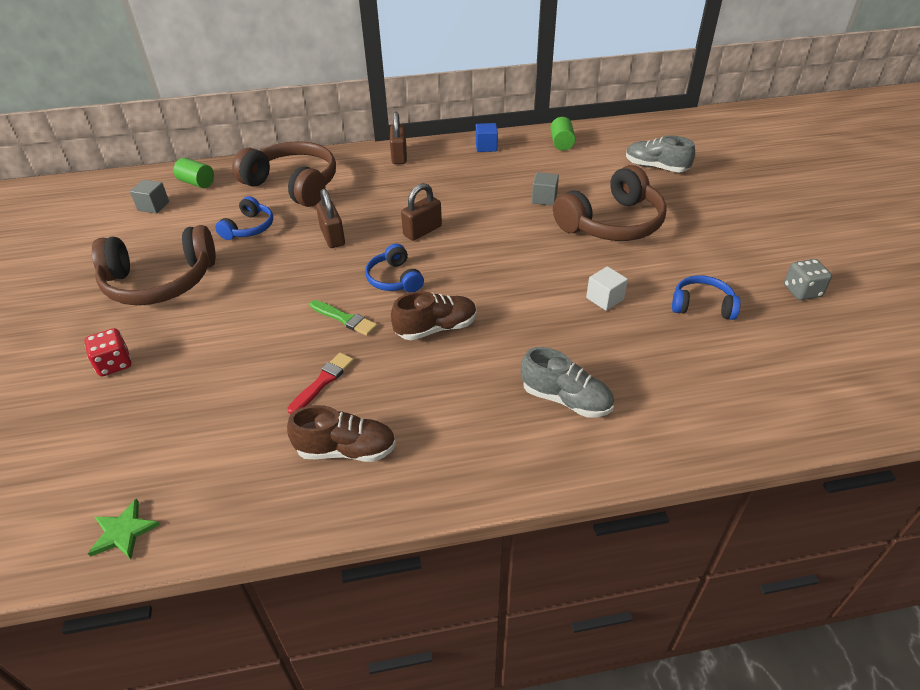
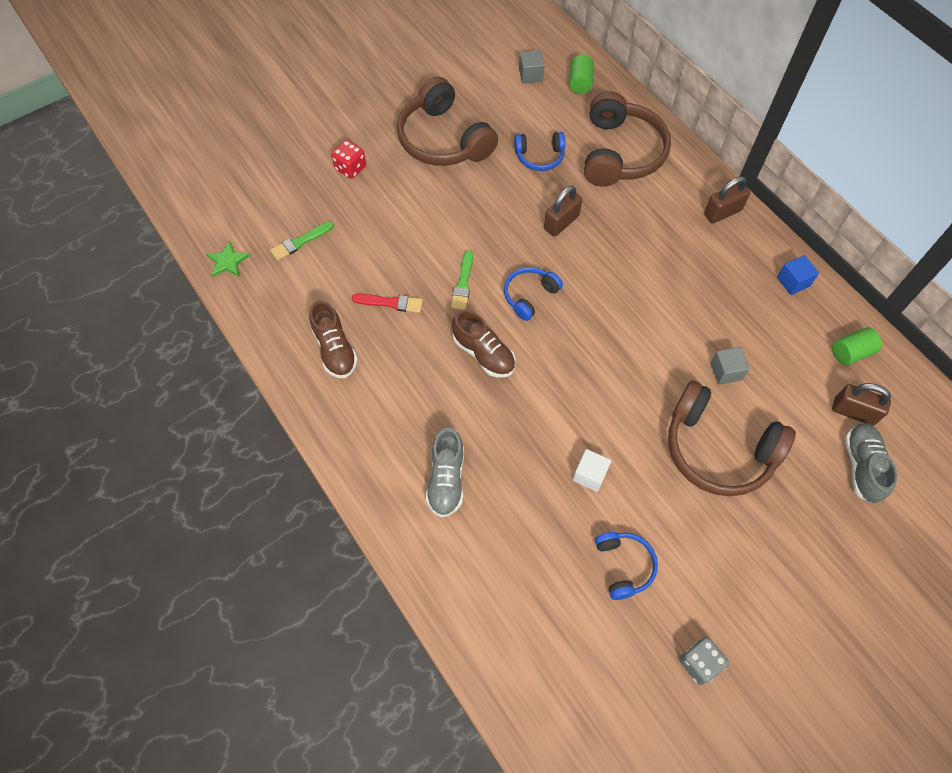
camera: 65 degrees right, 20 degrees up
brown padlock [401,183,442,241] -> brown padlock moved to [832,383,891,426]
none -> green brush [270,221,334,261]

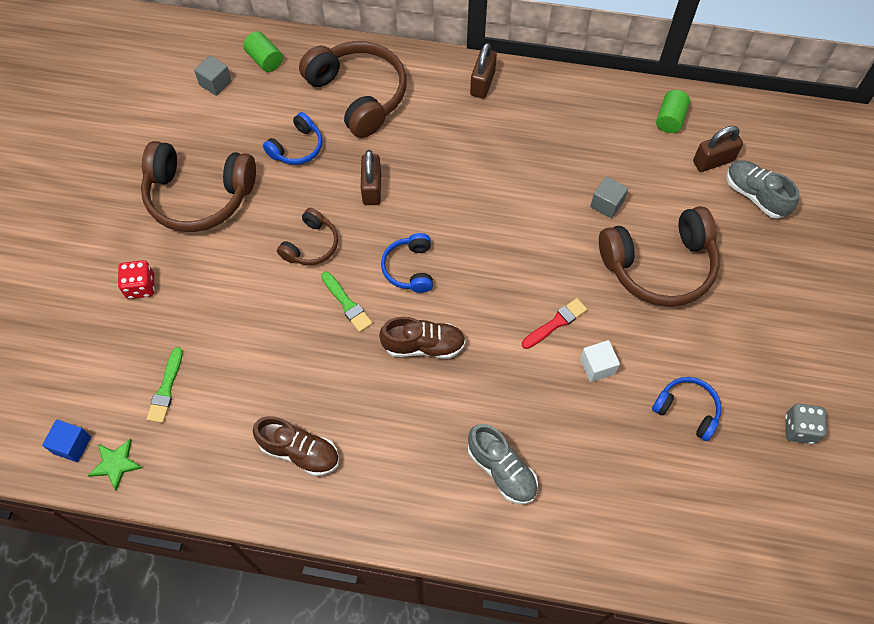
camera: 45 degrees left, 0 degrees up
red brush [352,294,423,313] -> red brush moved to [522,298,587,349]
blue cube [777,255,819,295] -> blue cube moved to [42,420,91,462]
none -> brown headphones [277,208,338,265]

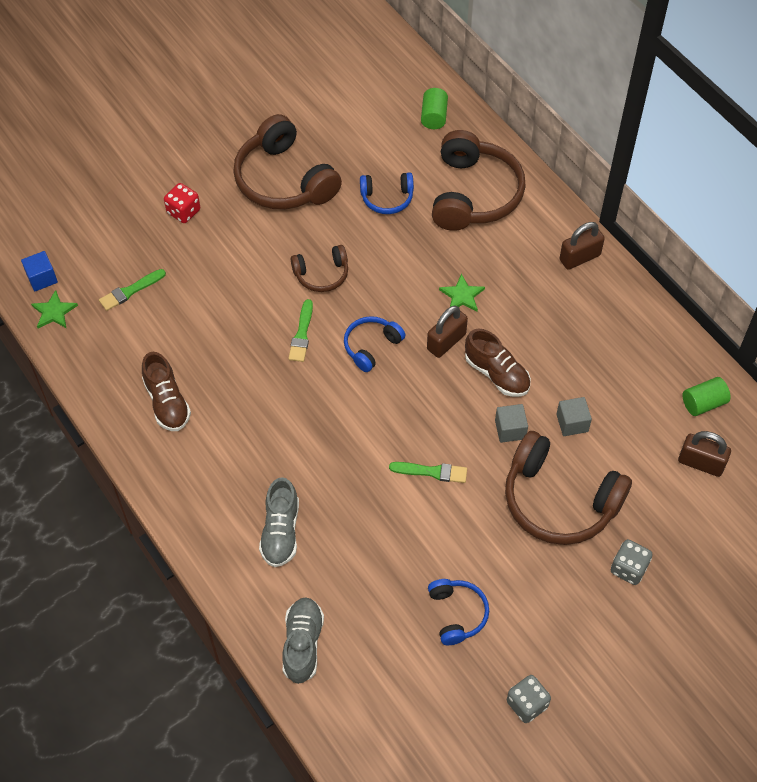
camera: 45 degrees right, 5 degrees down
grey cube [194,56,232,96] -> grey cube moved to [495,404,528,443]
brown padlock [361,150,381,205] -> brown padlock moved to [427,306,468,358]
brown shoe [379,317,466,359] -> brown shoe moved to [465,329,531,397]
red brush [522,298,587,349] -> green brush [389,462,467,483]
white cube [580,340,620,382] -> none
grey shoe [726,160,799,219] -> grey shoe moved to [282,598,324,684]
none -> green star [439,274,485,312]
none -> grey dice [611,539,653,585]

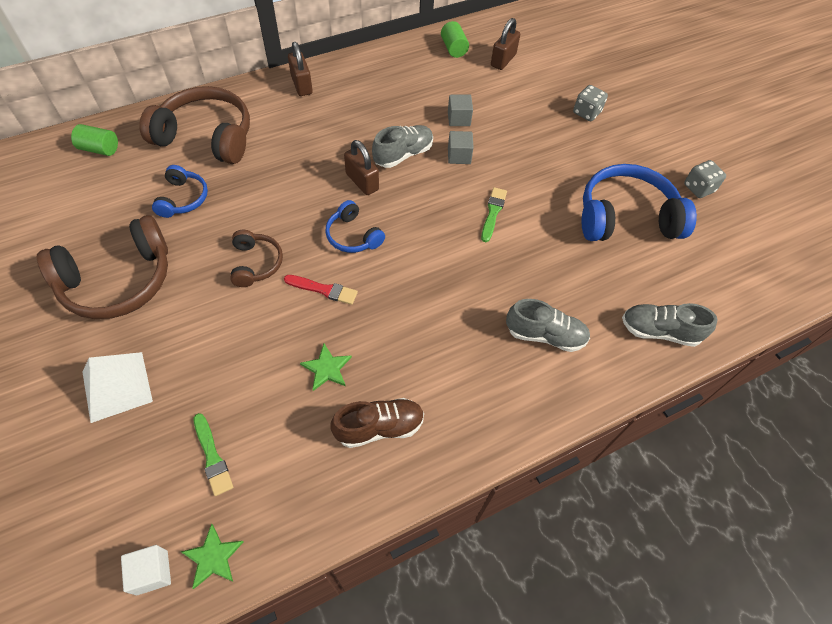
camera: 85 degrees left, 0 degrees up
blue cube [21,251,58,291] -> white cube [121,545,171,595]
red dice [164,183,200,223] -> white pyramid [82,352,153,423]
green brush [288,299,313,362] -> red brush [284,275,358,305]
blue headphones [428,579,489,645] -> blue headphones [581,164,697,241], size x1.90
green star [439,274,485,312] -> green star moved to [300,344,352,391]
brown shoe [465,329,531,397] -> grey shoe [372,125,433,168]
brown headphones [505,431,632,545] -> none

